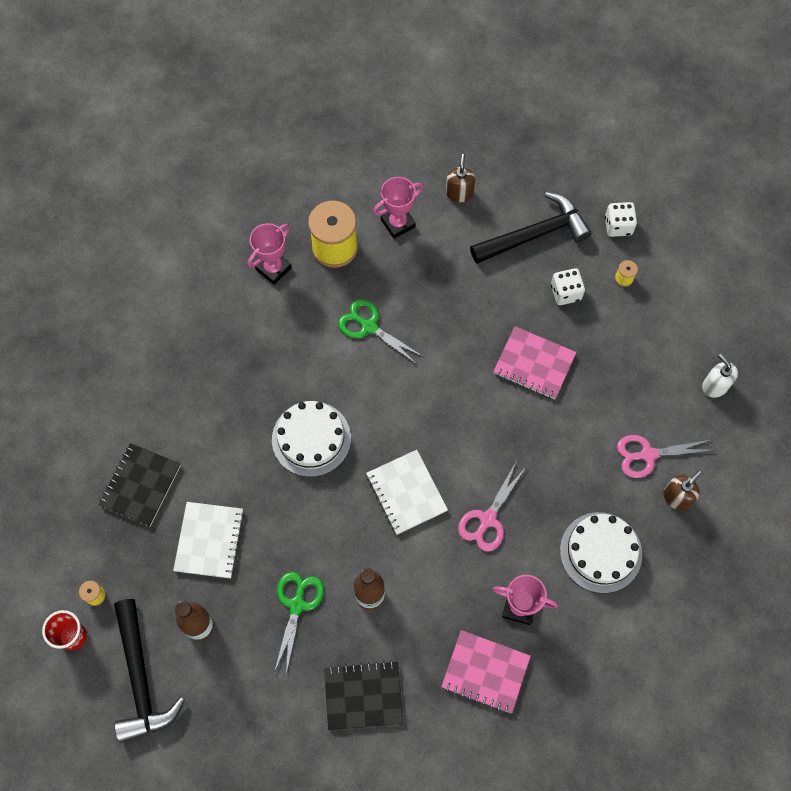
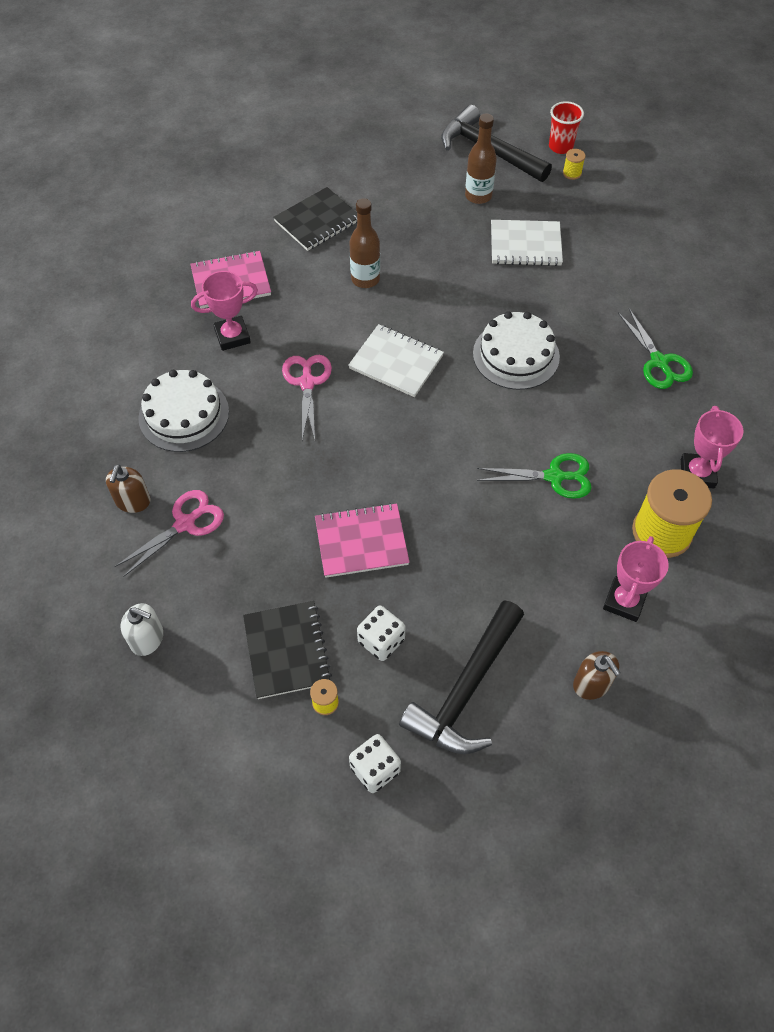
camera: 145 degrees right, 10 degrees down
black notebook [99,443,181,527] -> black notebook moved to [243,601,332,699]
white notebook [173,502,244,579] -> white notebook turned 60 degrees counterclockwise [491,220,563,266]
green scissors [274,572,324,674] -> green scissors moved to [618,309,693,389]

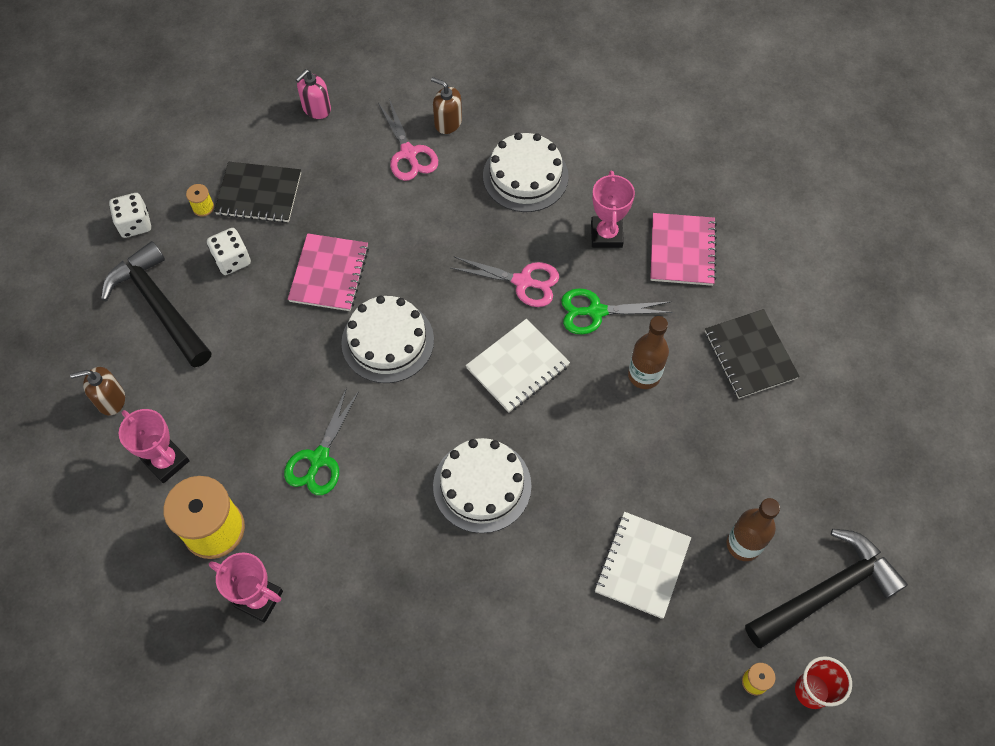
camera: 110 degrees right, 5 degrees up
white soap dispenser [121,603,163,656] -> pink soap dispenser [295,69,331,119]
green scissors [618,309,693,389] -> green scissors moved to [561,288,673,335]
none -> white cake [341,296,434,383]

